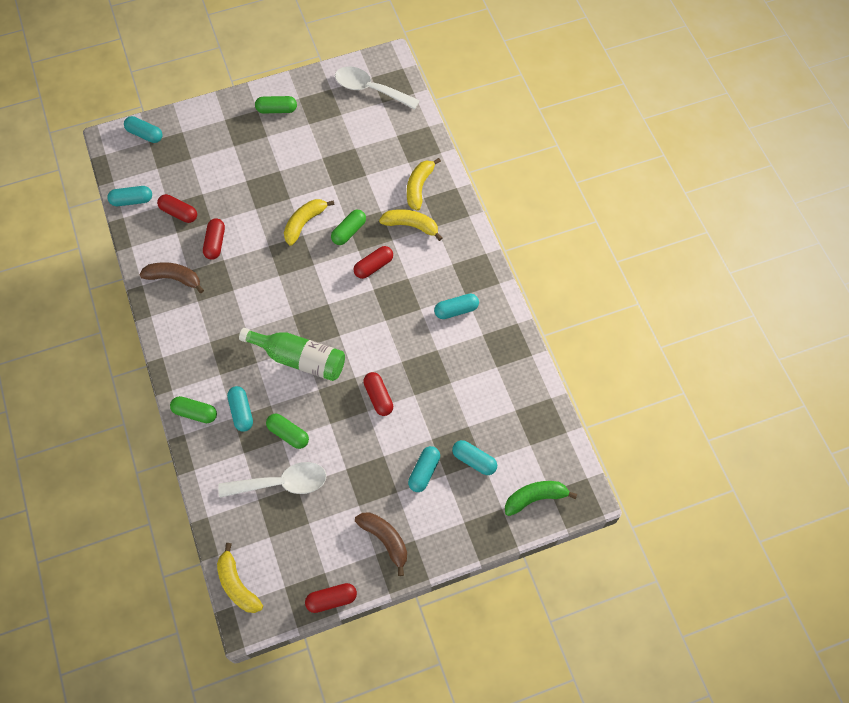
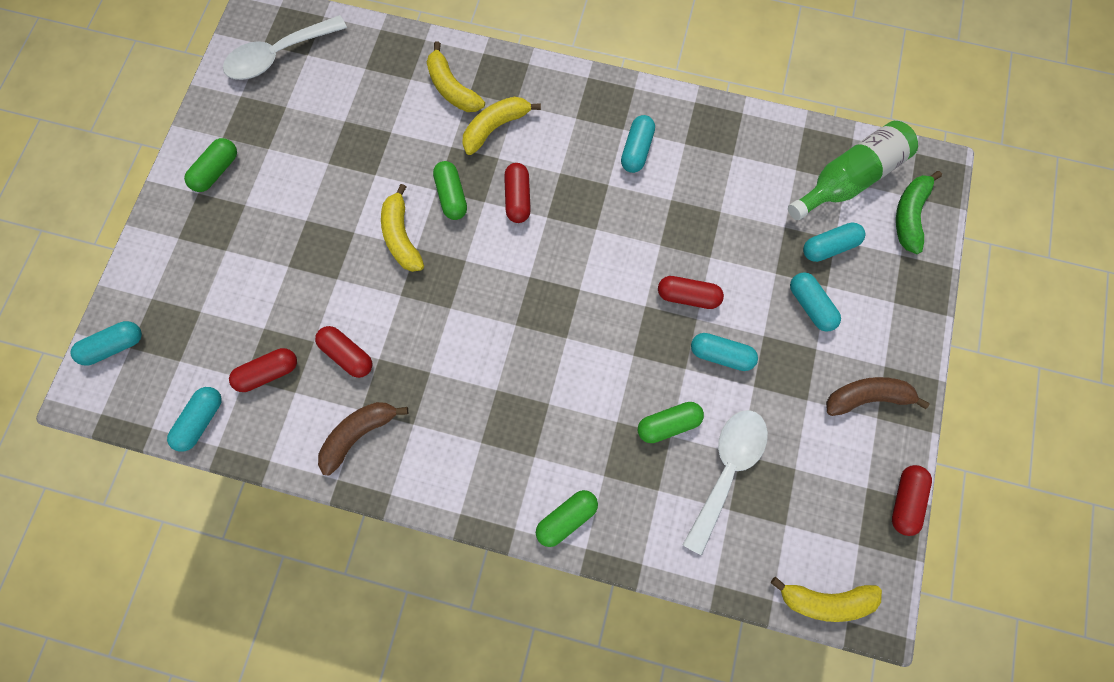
camera: 55 degrees left, 10 degrees up
turquoise capsule [227,386,253,432] -> turquoise capsule moved to [691,333,758,371]
green bottle [239,328,345,381] -> green bottle moved to [788,121,918,220]

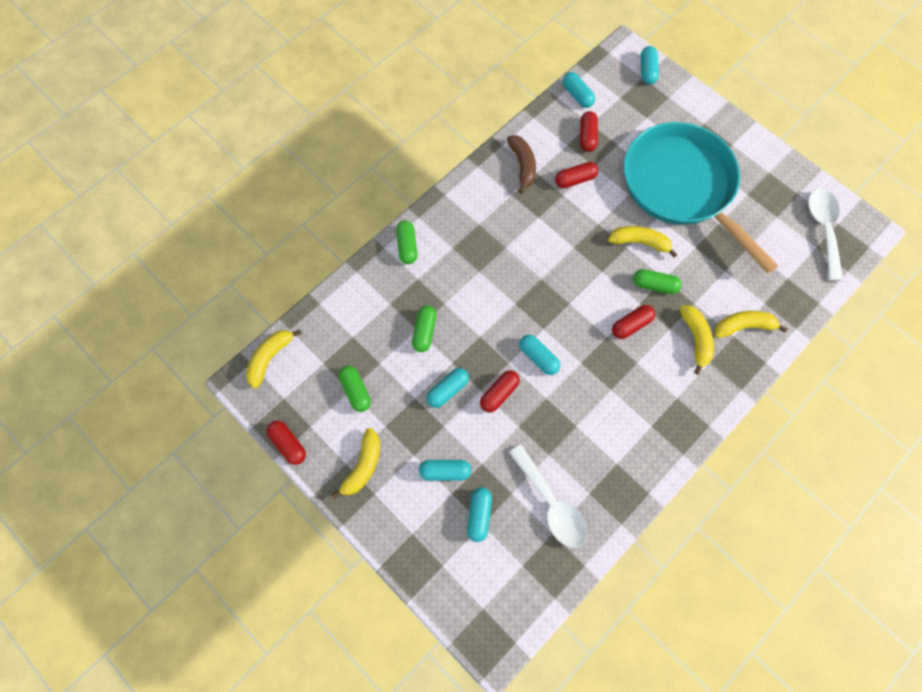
camera: 120 degrees right, 5 degrees down
green capsule [184,138,237,192] -> green capsule moved to [339,366,371,412]
red capsule [504,163,531,223] -> red capsule turned 60 degrees counterclockwise [612,305,655,339]
turquoise capsule [621,115,655,173] -> turquoise capsule moved to [519,335,560,375]
white spoon [683,410,768,555] -> white spoon moved to [509,444,588,548]
green bottle [788,121,918,220] -> none
brown banana [826,377,929,416] -> yellow banana [331,428,380,499]
green banana [896,171,942,254] -> none
none -> turquoise pan [624,122,778,274]

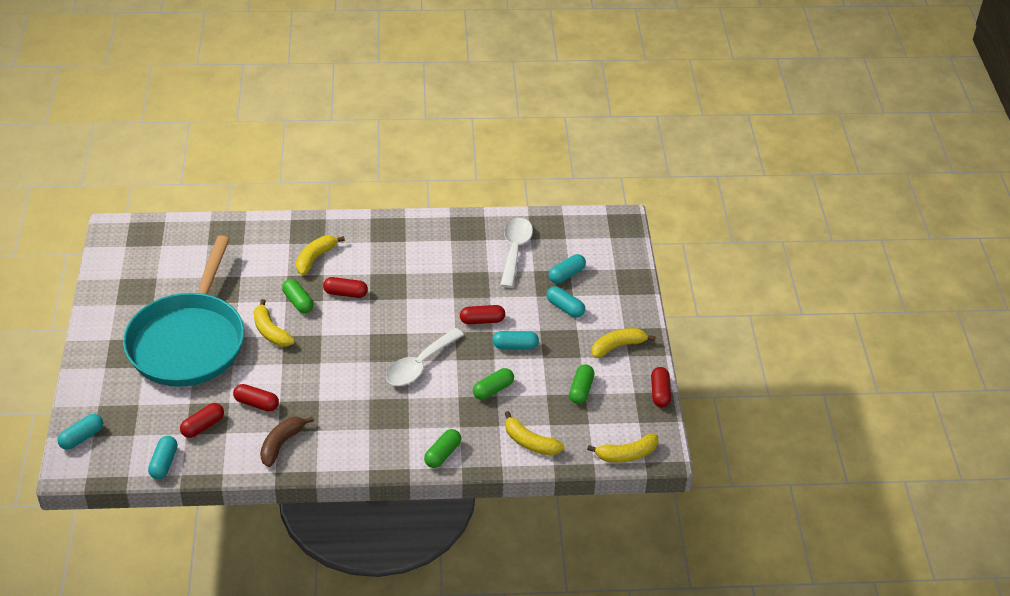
camera: 140 degrees left, 25 degrees down
turquoise capsule [519,335,560,375] -> none
yellow banana [714,311,788,338] -> yellow banana moved to [504,411,565,456]
white spoon [808,188,843,281] -> white spoon moved to [386,328,464,386]

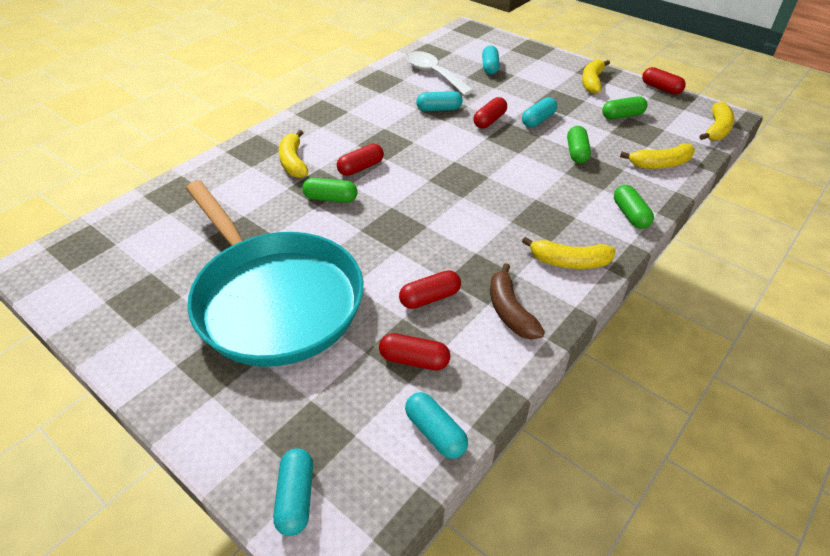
camera: 45 degrees left, 0 degrees up
red capsule [180,403,224,438] -> red capsule turned 75 degrees counterclockwise [379,333,450,370]
yellow banana [253,299,295,347] -> yellow banana moved to [522,237,616,269]
white spoon [386,328,464,386] -> none
turquoise capsule [546,286,585,317] -> turquoise capsule moved to [416,91,462,111]
green capsule [569,364,595,404] -> green capsule turned 75 degrees counterclockwise [602,96,647,119]

